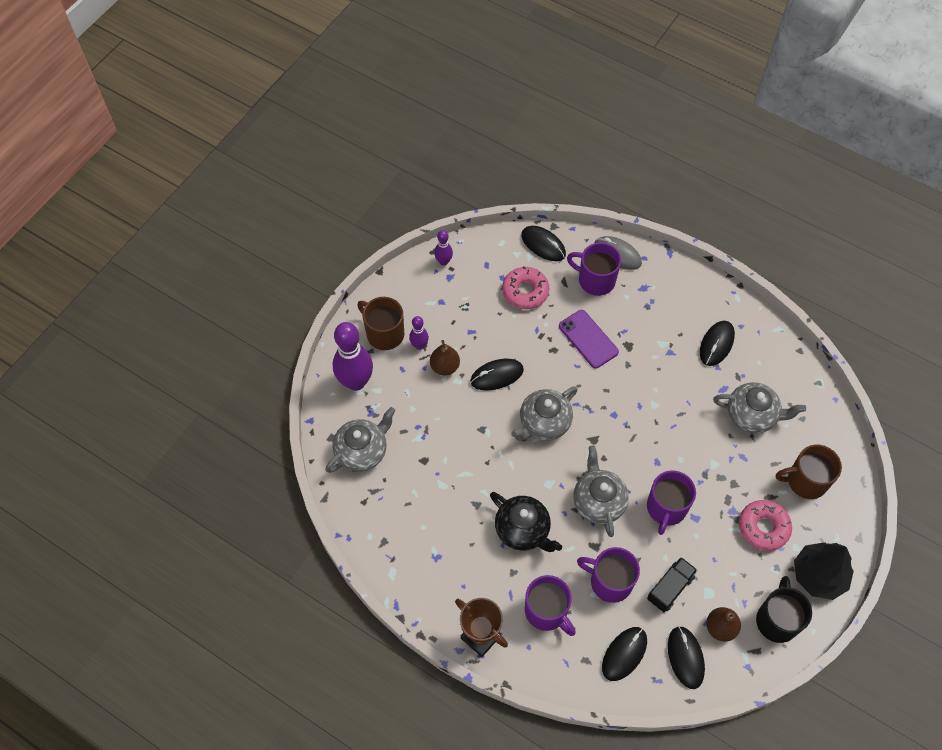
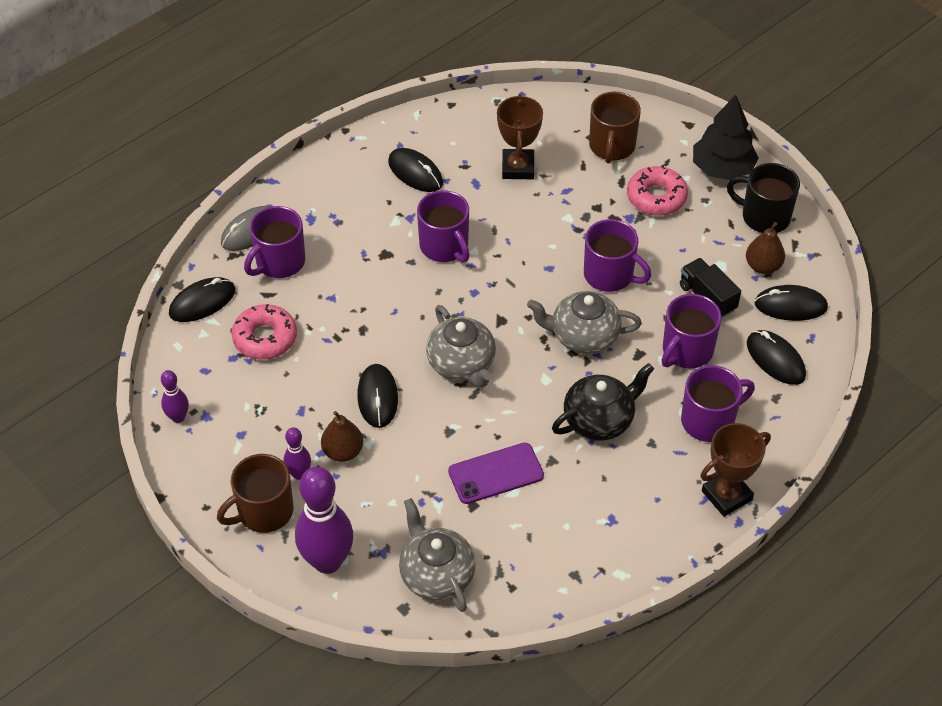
camera: 75 degrees left, 10 degrees down
purple phone [559,310,619,368] -> purple phone moved to [448,443,544,504]
grey teapot [713,382,806,433] -> brown trophy [497,94,543,179]
none -> purple mug [417,190,469,263]

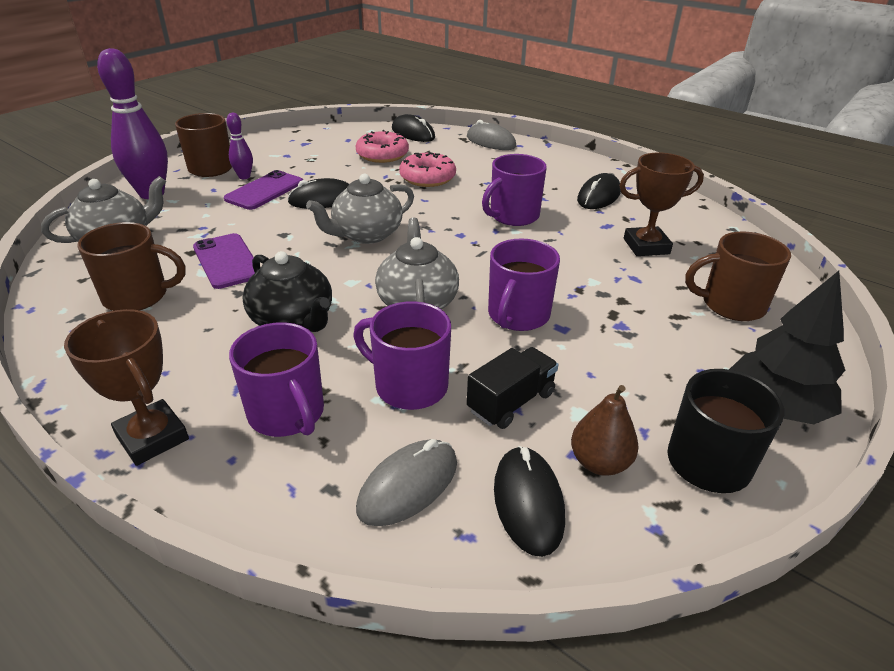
camera: 80 degrees right, 15 degrees down
purple bowling pin [161,370,189,423] -> none
purple mug [244,206,305,278] -> none
brown pear [321,411,363,462] -> purple phone [224,170,303,210]
pink donut [627,165,688,216] -> pink donut moved to [399,152,456,187]
black mouse [747,330,806,385] -> grey mouse [356,439,457,526]
none -> brown mug [77,222,186,311]

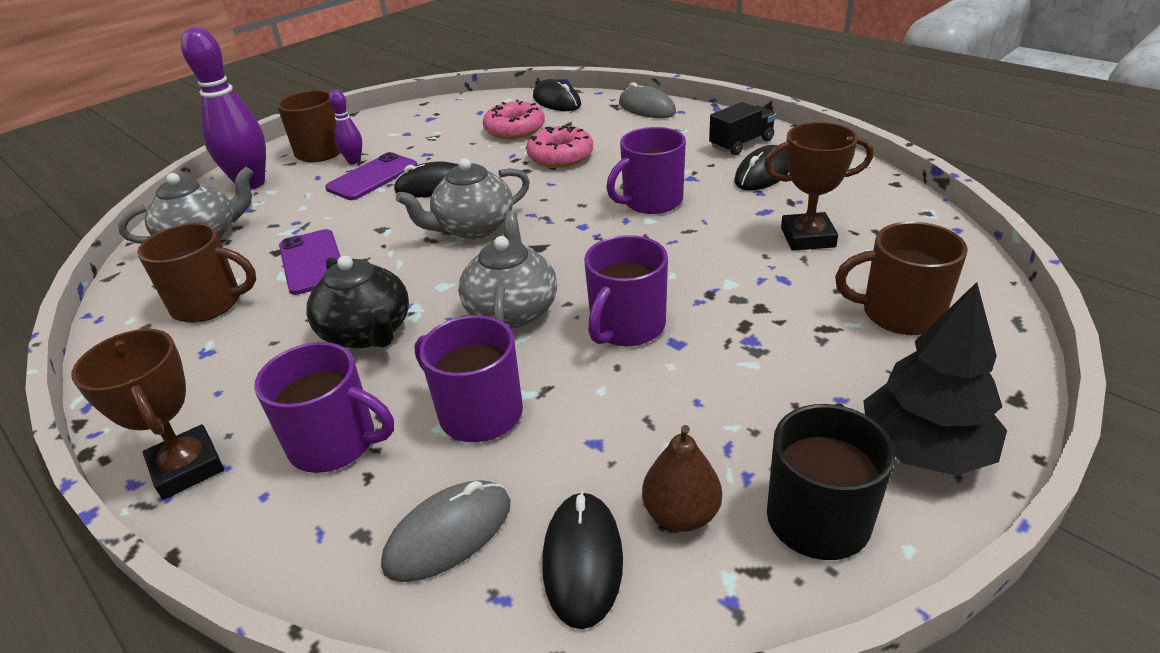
camera: 10 degrees right, 0 degrees up
purple mug [229,322,324,437] -> purple mug turned 45 degrees counterclockwise [254,342,394,473]
black truck [467,347,558,429] -> black truck moved to [709,102,776,155]

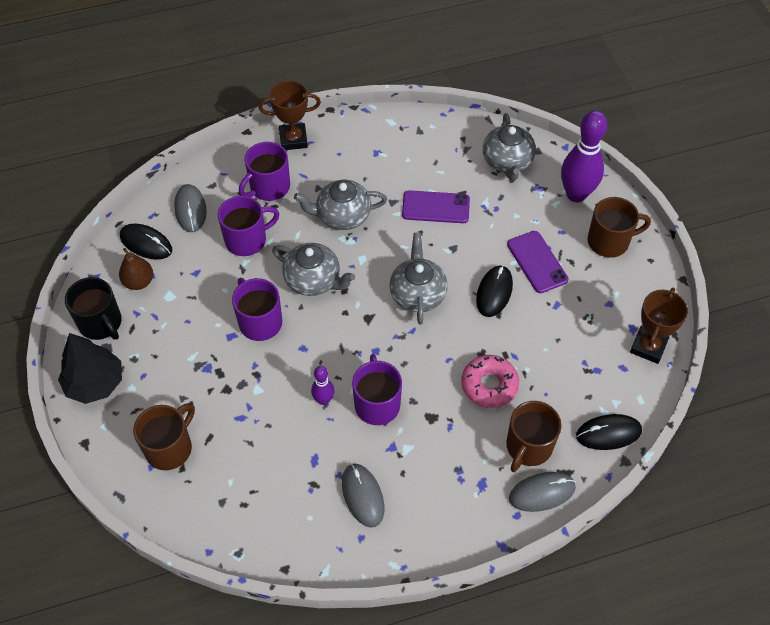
camera: 115 degrees right, 20 degrees up
brown mug [137,223,256,323] -> brown mug moved to [506,401,562,472]
black teapot [306,256,409,349] -> grey teapot [294,180,387,230]
purple bowling pin [329,90,362,164] -> purple bowling pin moved to [311,366,335,405]
pink donut [483,99,545,139] -> none
black truck [709,102,776,155] -> none
black mouse [734,145,789,191] -> grey mouse [342,464,385,528]
brown trophy [764,122,873,251] -> brown trophy moved to [630,288,688,364]

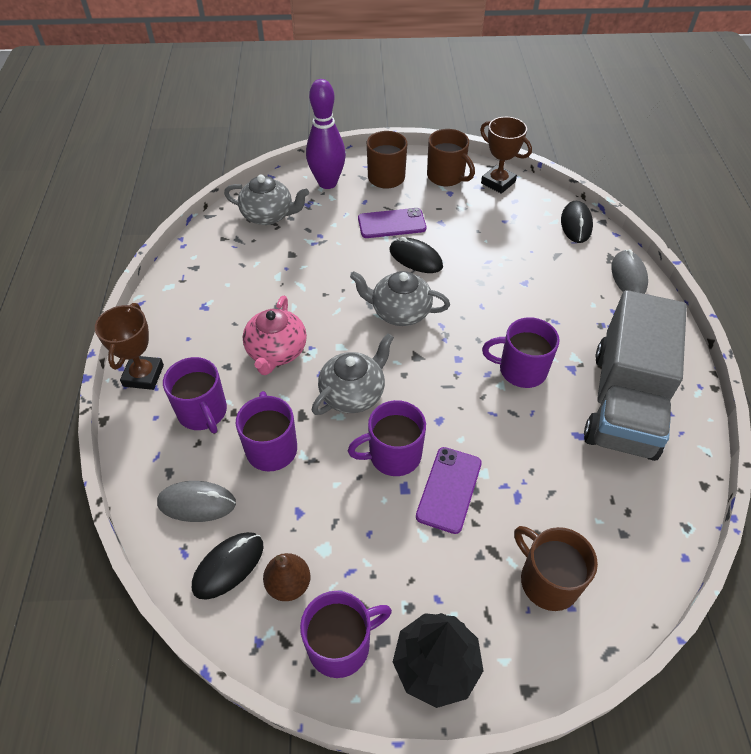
camera: 75 degrees left, 5 degrees down
black mug [65,277,122,340] -> purple mug [300,591,392,678]
grey teapot [294,180,387,230] -> pink teapot [243,296,307,375]
purple bowling pin [311,366,335,405] -> none
grey mouse [342,464,385,528] -> grey truck [584,290,687,461]
purple phone [402,190,470,223] -> purple phone moved to [416,447,482,534]
pink donut [461,355,519,408] -> none
brown mug [506,401,562,472] -> brown mug moved to [427,129,475,186]

